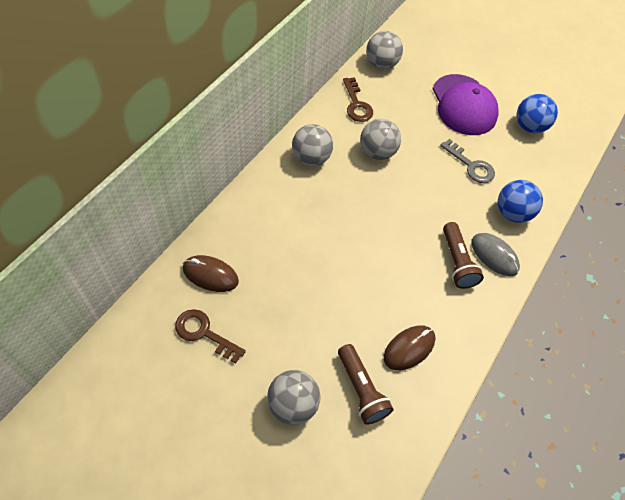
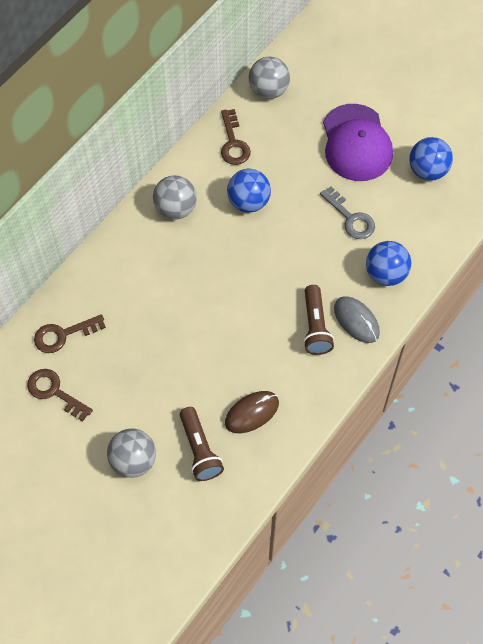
camera: 10 degrees right, 5 degrees up
brown mouse [183,255,239,292] -> brown key [34,314,106,353]
grey ball [360,119,401,160] -> blue ball [227,169,271,213]

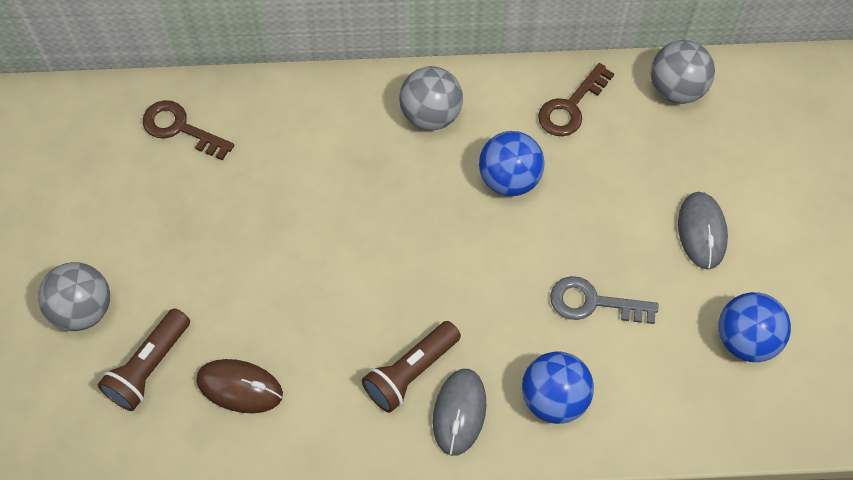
camera: 50 degrees right, 0 degrees up
brown key [27,369,93,422] -> none
grey key [320,186,375,239] -> grey key turned 90 degrees clockwise [550,276,659,324]
purple cap [323,104,393,181] -> grey mouse [678,192,728,269]

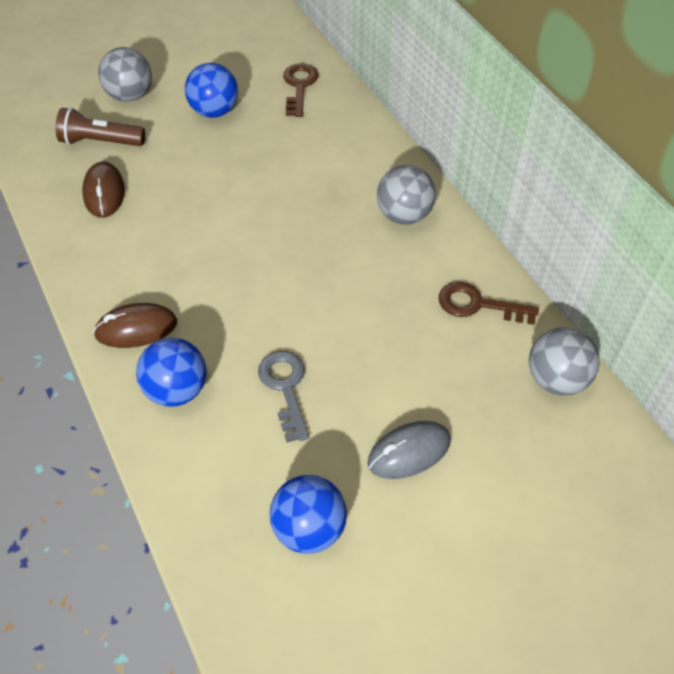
camera: 65 degrees right, 10 degrees down
brown flashlight [362,321,461,413] -> none
grey mouse [433,369,486,456] -> brown mouse [93,303,177,348]
blue ball [479,131,545,197] -> blue ball moved to [185,63,238,118]

